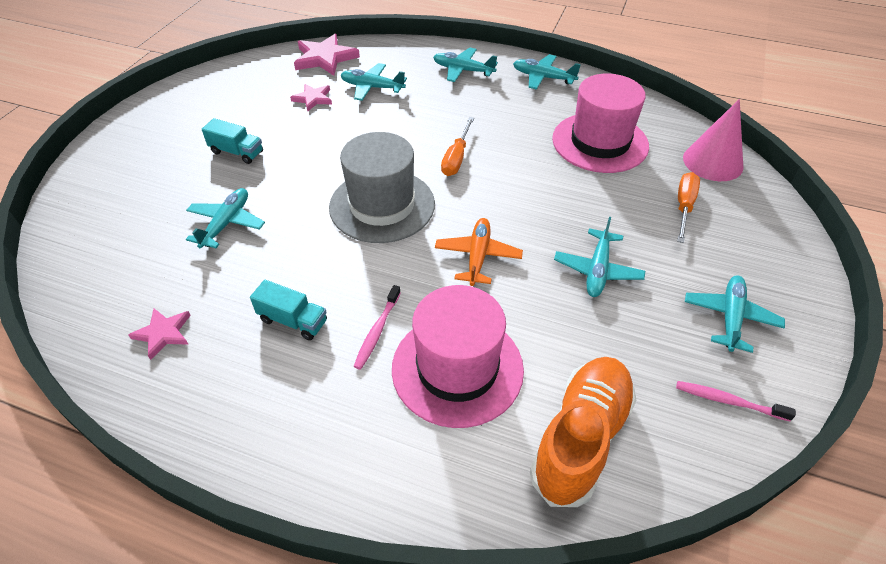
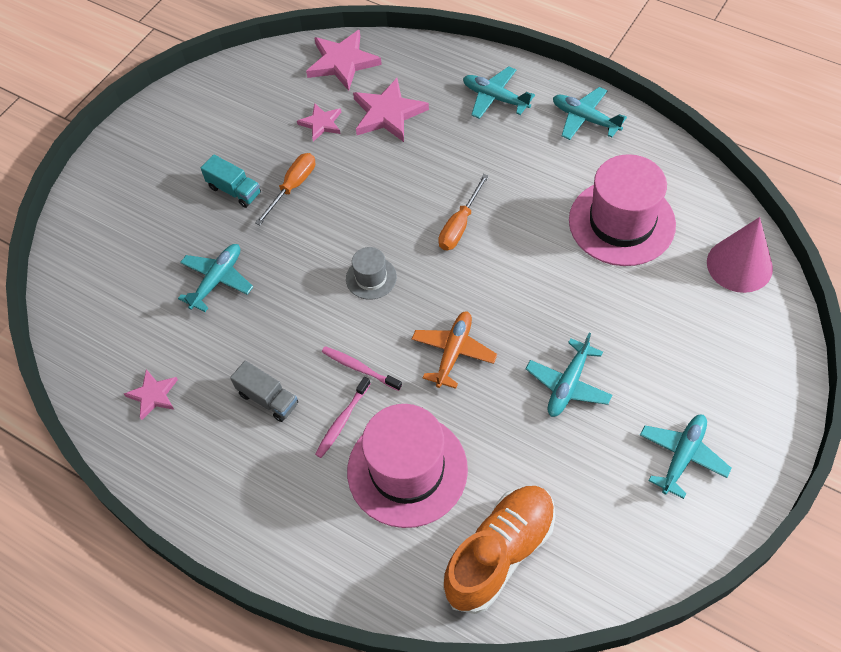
camera: 15 degrees right, 10 degrees up
turquoise truck [250,280,327,340] -> grey truck [230,360,298,422]
grey hat [329,132,435,243] -> grey hat [346,247,397,300], size x0.47
turquoise plane [341,63,407,101] -> pink star [353,78,429,142]
pink toothbrush [676,381,796,421] -> pink toothbrush moved to [322,346,402,391]
orange screwdriver [677,172,700,243] -> orange screwdriver moved to [255,153,315,225]

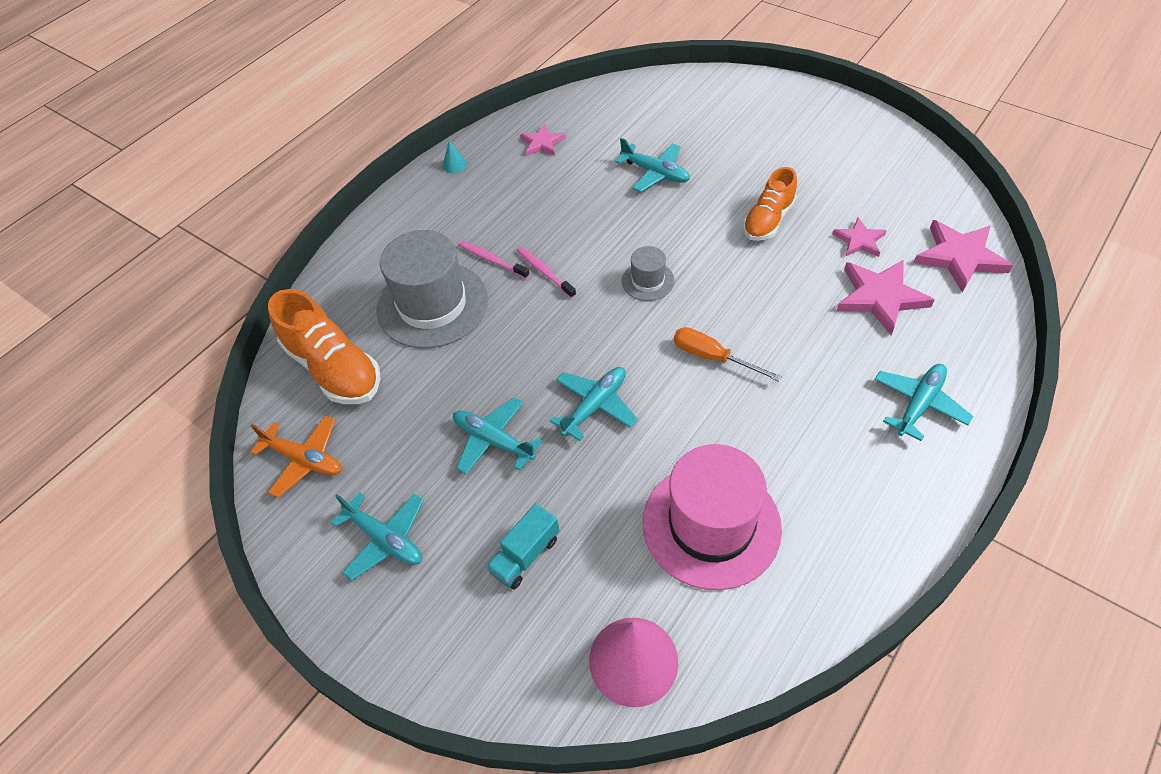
camera: 95 degrees right, 5 degrees down
turquoise truck [201,154,261,208] -> turquoise truck moved to [486,503,559,589]
grey truck [230,360,298,422] -> none
orange screwdriver [255,153,315,225] -> orange shoe [743,167,797,241]
pink toothbrush [322,346,402,391] -> pink toothbrush turned 75 degrees counterclockwise [517,246,576,298]
pink hat [347,404,468,528] -> grey hat [377,230,488,348]
orange plane [412,312,497,389] -> orange plane moved to [250,415,341,498]
turquoise plane [553,87,627,140] -> turquoise plane moved to [550,367,638,441]
none -> turquoise cone [442,141,467,173]

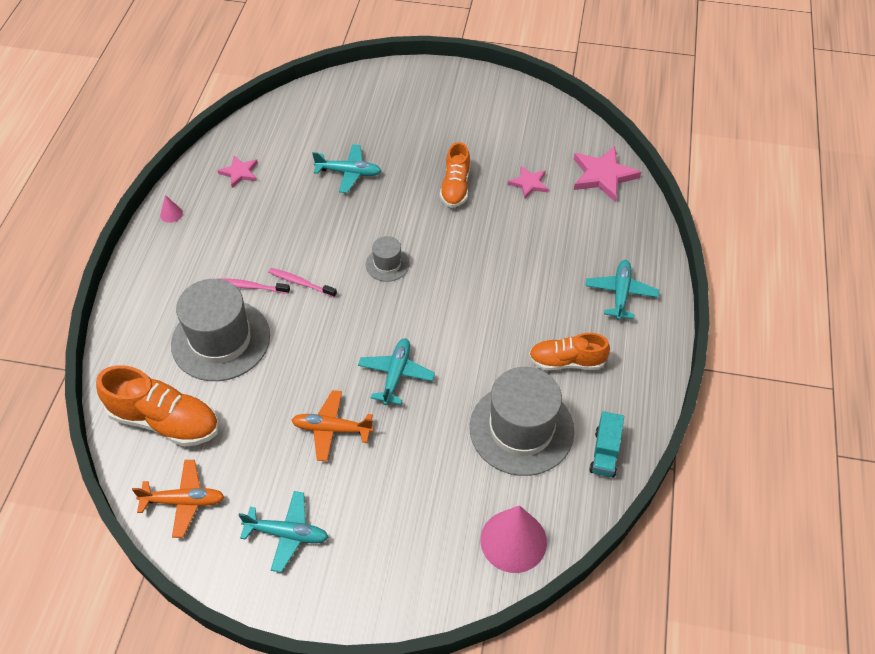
camera: 30 degrees left, 0 degrees up
turquoise cone [442,141,467,173] -> pink cone [160,195,183,223]
turquoise plane [453,397,542,475] -> orange plane [291,390,374,461]
turquoise truck [486,503,559,589] -> turquoise truck moved to [589,411,624,477]
pink hat [643,444,782,590] -> grey hat [470,367,574,476]
orange screwdriver [674,327,782,382] -> none
pink star [837,260,935,335] -> none
none -> orange shoe [529,333,610,370]

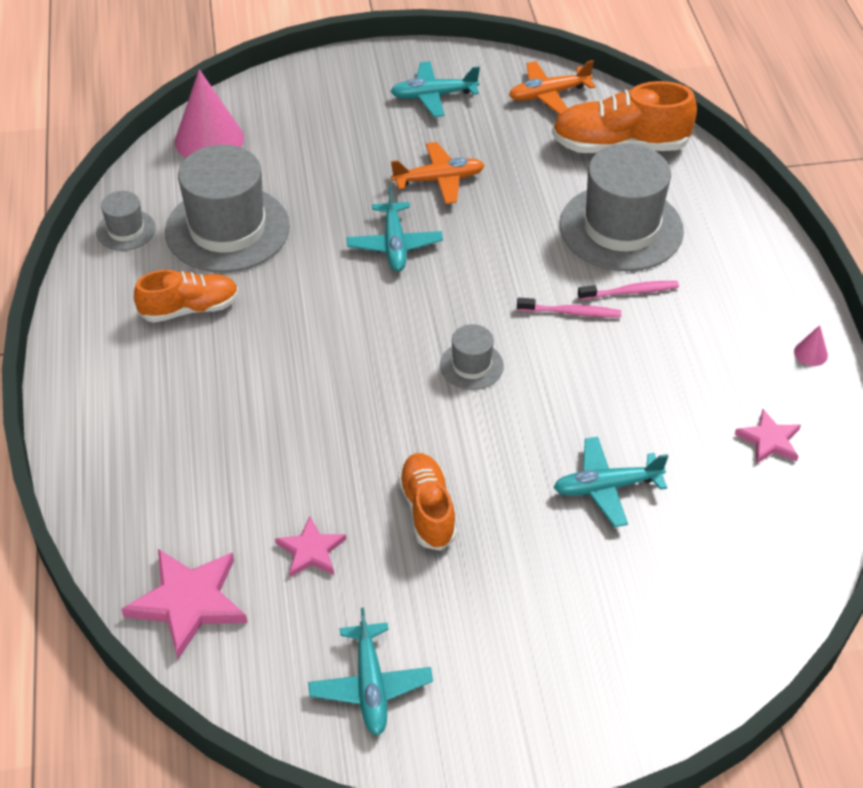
camera: 160 degrees right, 5 degrees down
turquoise plane [585,260,659,320] -> turquoise plane moved to [308,608,433,736]
turquoise truck [589,411,624,477] -> grey hat [96,191,156,251]

